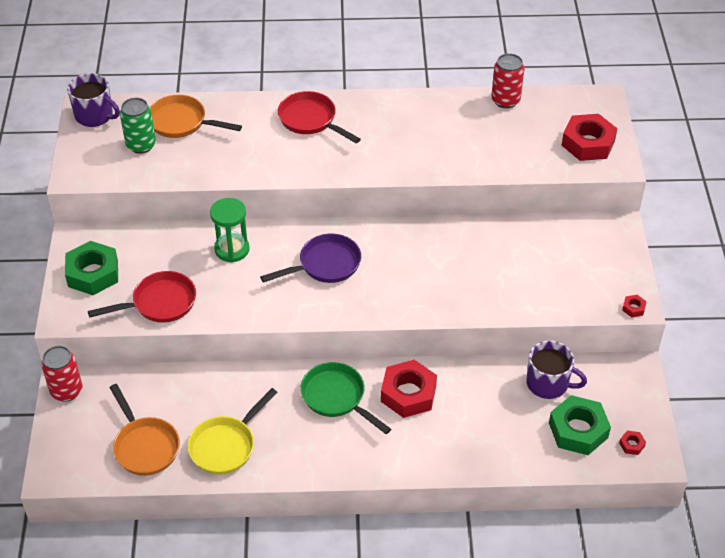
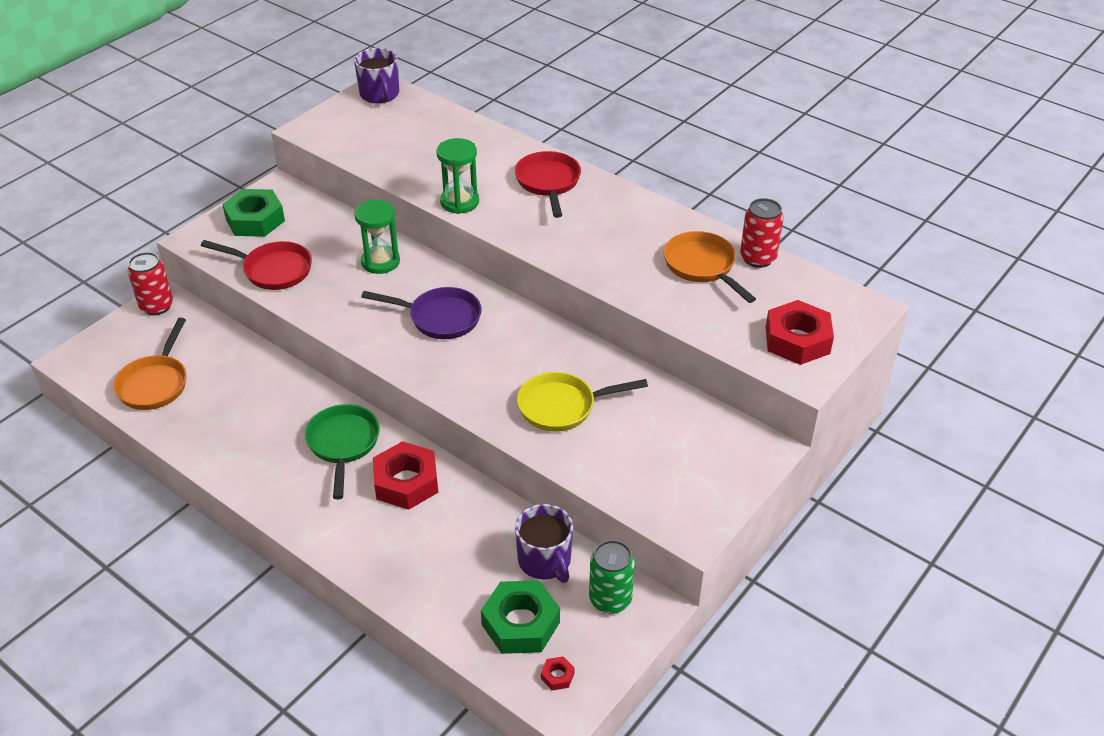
camera: 40 degrees right, 5 degrees down
green can [120,98,156,154] -> green can moved to [589,540,635,614]
orange pan [150,95,242,138] -> orange pan moved to [664,231,756,303]
yellow pan [188,388,278,475] -> yellow pan moved to [517,372,648,432]
red nut [622,295,647,317] -> none
none -> green hourglass [436,138,479,214]

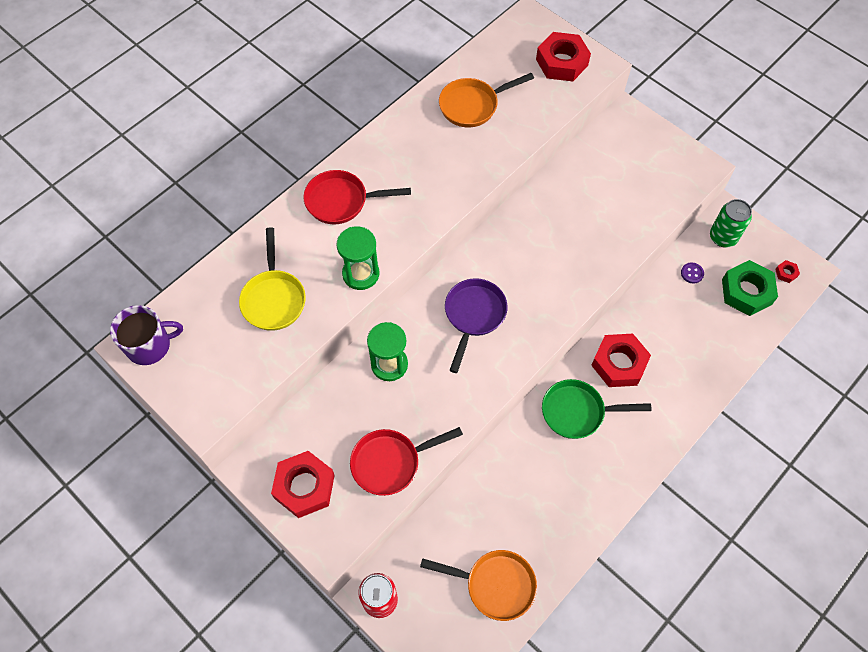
camera: 85 degrees left, 20 degrees up
red pan [201,240,312,290] -> red pan turned 135 degrees counterclockwise [350,427,463,496]
green nut [222,189,285,237] -> red nut [271,451,335,518]
purple mug [515,504,573,583] -> purple button [681,263,704,284]
yellow pan [517,372,648,432] -> yellow pan moved to [239,227,306,331]
red can [740,198,784,268] -> none

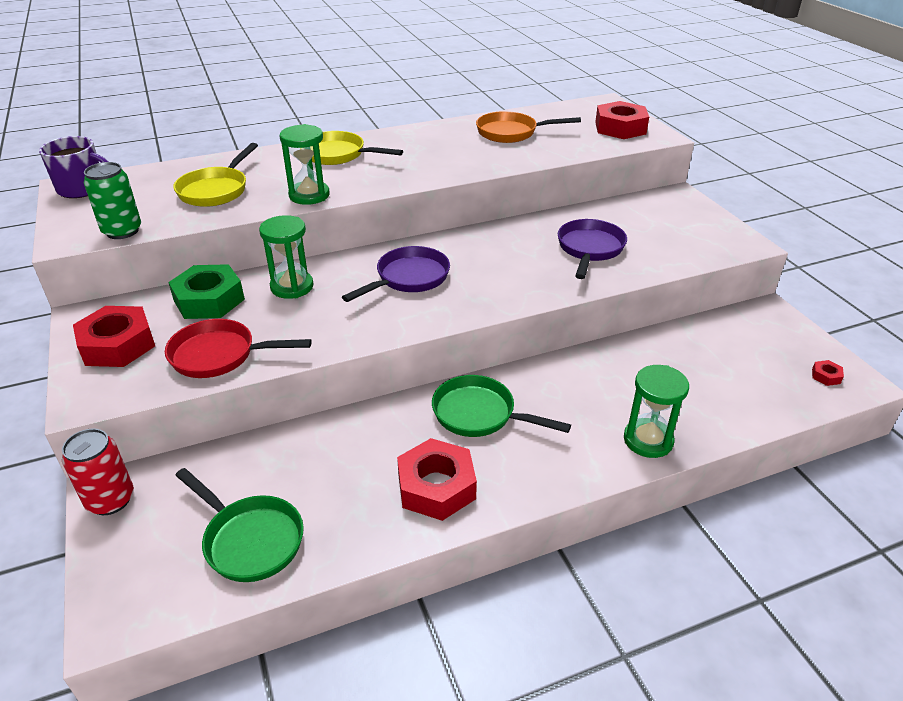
camera: 25 degrees right, 25 degrees down
red pan [303,170,411,224] -> yellow pan [312,131,403,165]
orange pan [420,550,537,621] -> green pan [175,468,304,582]
red nut [591,334,651,387] -> red nut moved to [397,438,477,521]
purple button [681,263,704,284] -> none
green can [710,199,752,247] -> green can moved to [83,162,141,239]
green nut [722,260,778,316] -> green nut moved to [168,264,245,319]
none -> purple pan [558,219,627,279]
none -> green hourglass [624,365,689,458]

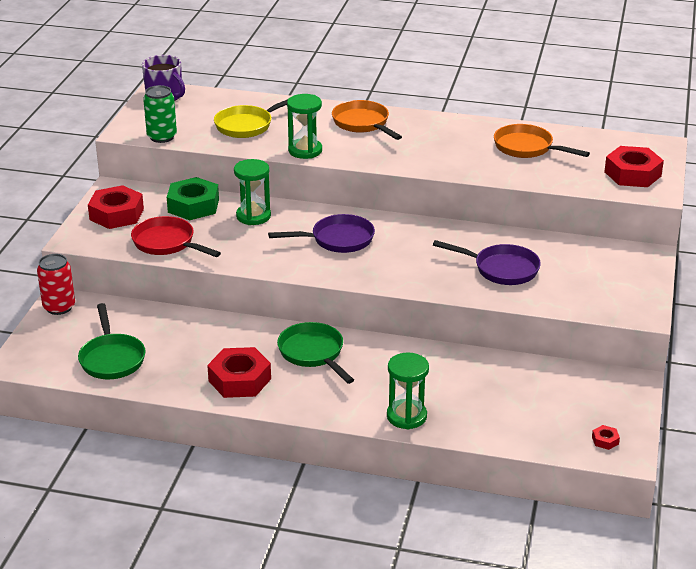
camera: 35 degrees right, 5 degrees down
yellow pan [312,131,403,165] -> orange pan [332,100,402,140]
purple pan [558,219,627,279] -> purple pan turned 60 degrees clockwise [433,240,541,285]

